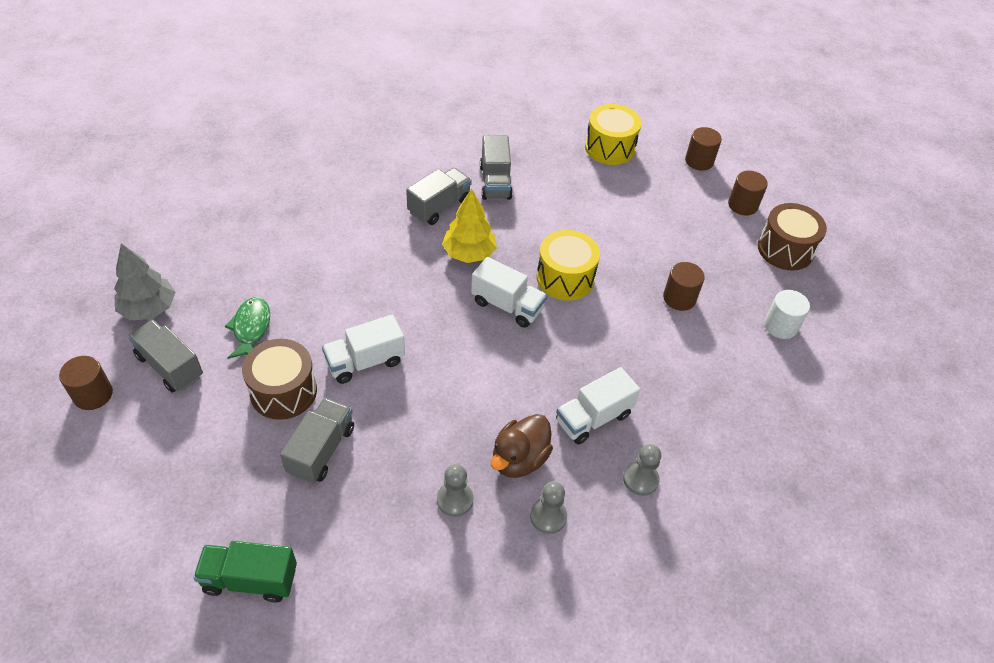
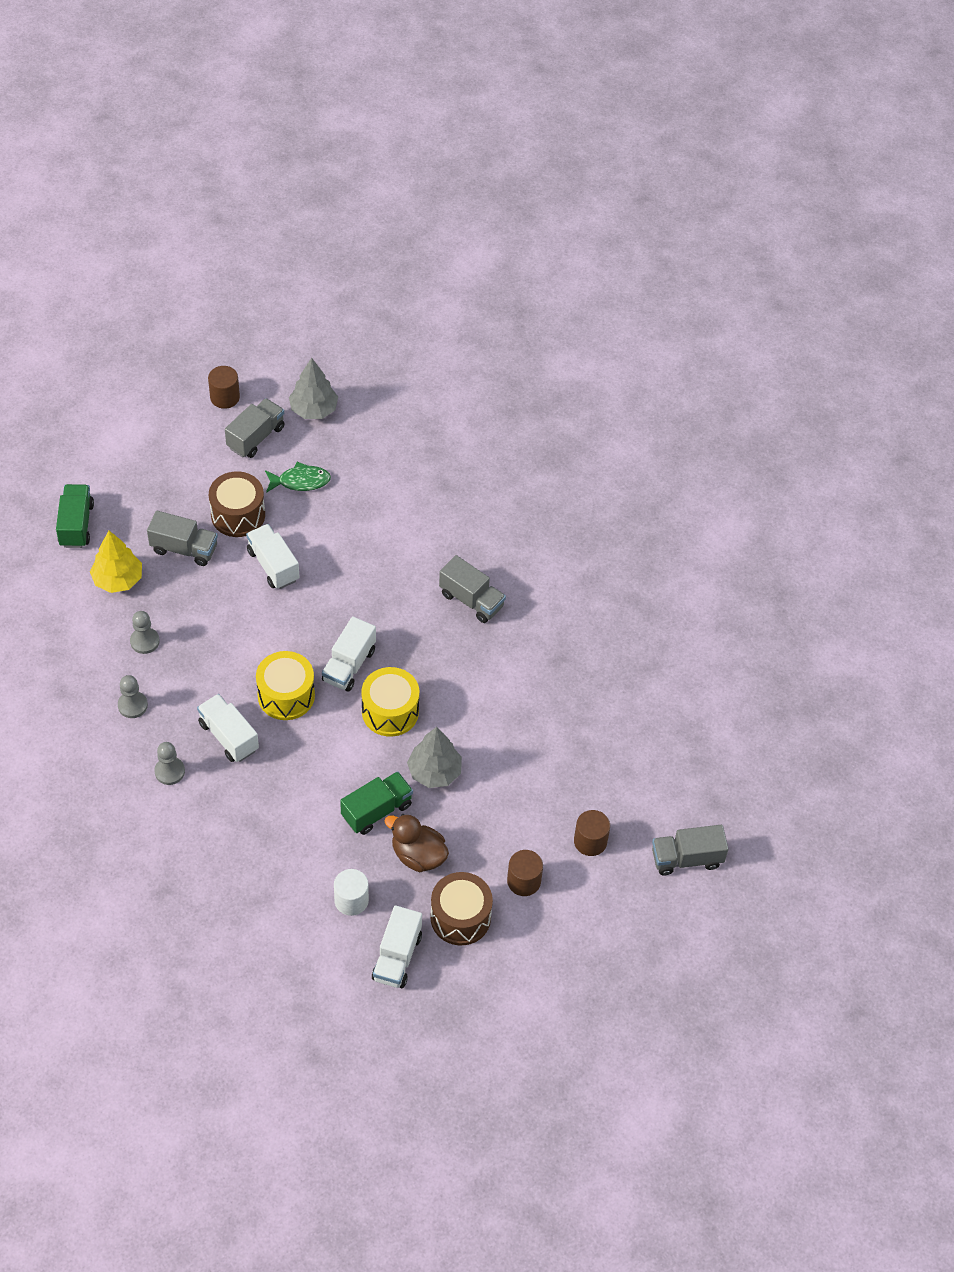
camera: 85 degrees right, 5 degrees up
yellow tree [442,189,497,263] -> yellow tree moved to [90,531,142,593]
grey truck [480,135,513,200] -> grey truck moved to [652,825,729,875]
brown duck [491,414,553,478] -> brown duck moved to [385,814,449,872]
yellow drum [585,104,641,165] -> yellow drum moved to [256,651,315,720]
brown cylinder [663,262,705,311] -> green truck [340,771,413,835]
none -> white truck [372,905,422,988]
none -> grey tree [407,727,462,788]

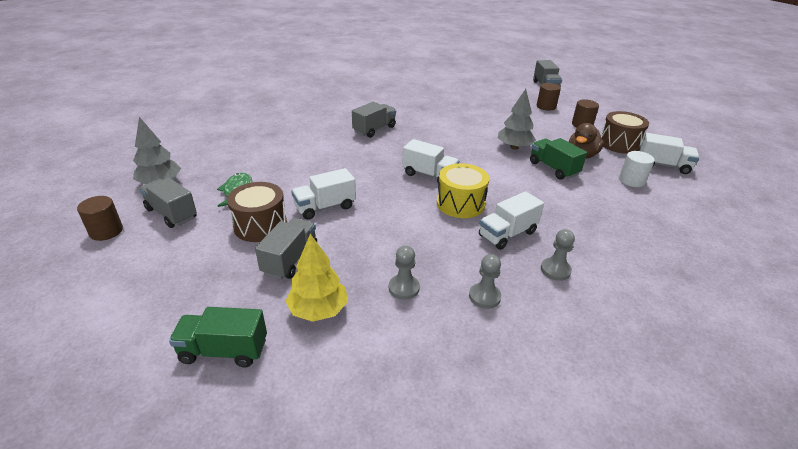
camera: 85 degrees left, 20 degrees down
yellow drum [361,667,419,737] -> none

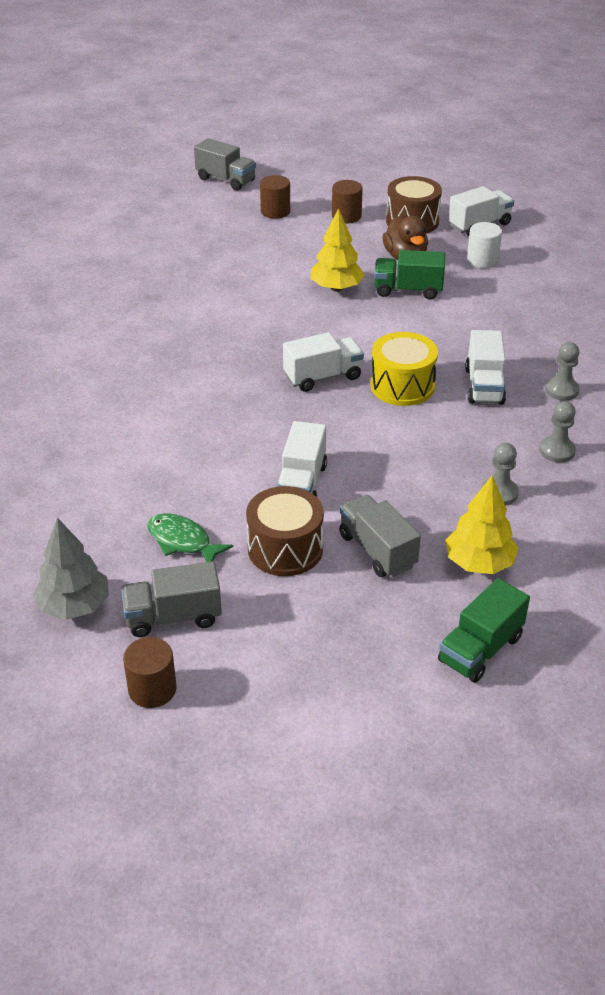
camera: 50 degrees left, 5 degrees up
grey truck [352,102,396,138] -> none
grey tree [498,89,536,150] -> yellow tree [310,208,365,292]

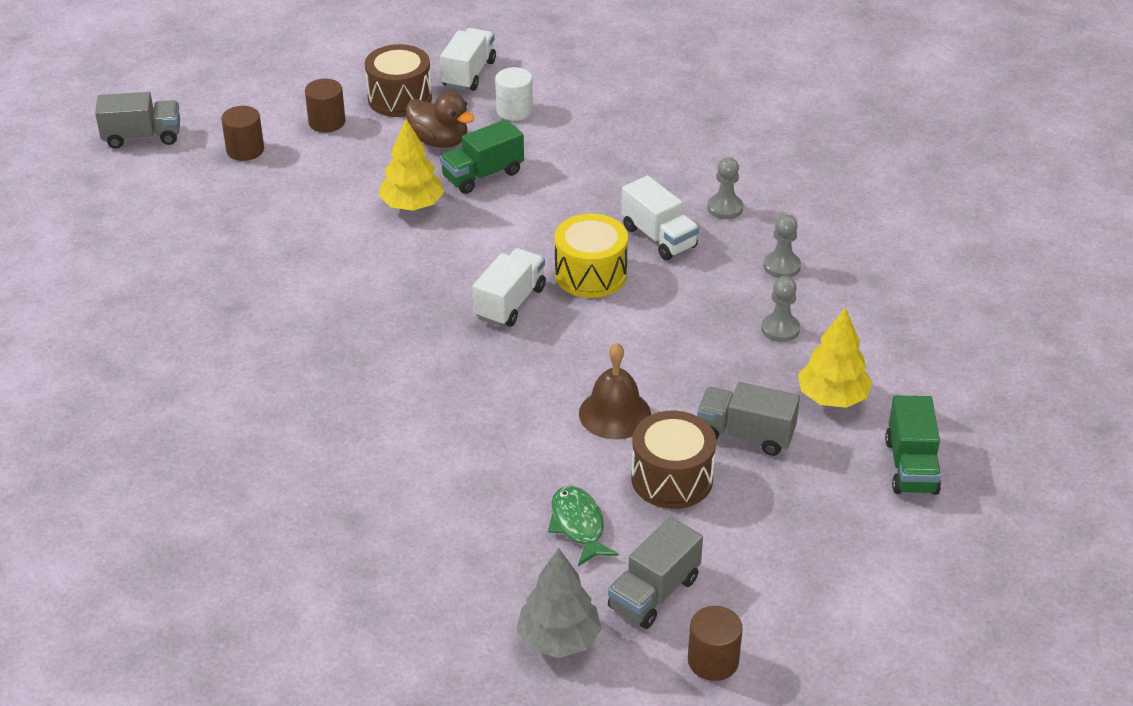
camera: 40 degrees left, 0 degrees up
green fish [148,513,233,562] -> green fish turned 75 degrees clockwise [548,486,619,566]
white truck [277,421,327,497] -> brown bell [579,343,651,439]

